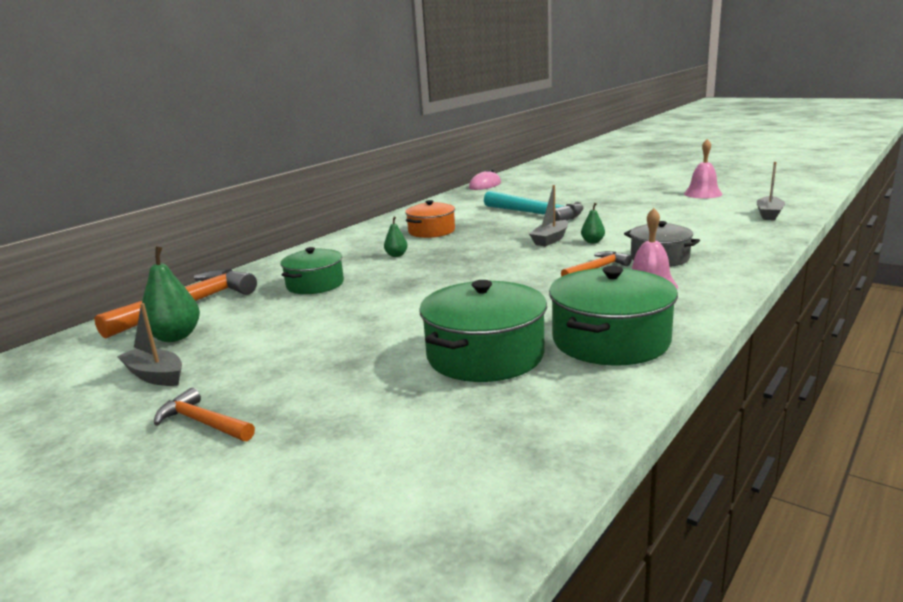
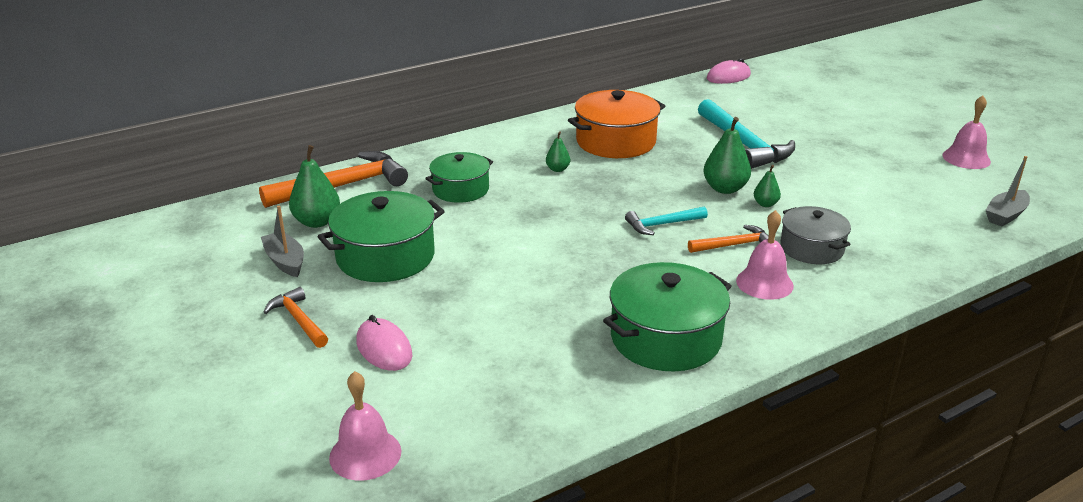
camera: 20 degrees right, 10 degrees up
orange pot [405,200,455,238] -> orange pot [568,90,665,158], size x1.54
green pot [419,280,547,382] -> green pot moved to [318,191,445,282]
grey boat [529,185,568,247] -> green pear [703,117,751,194]
none -> pink bell [329,371,401,481]
none -> pink mouse [356,315,412,371]
none -> turquoise hammer [625,206,708,235]

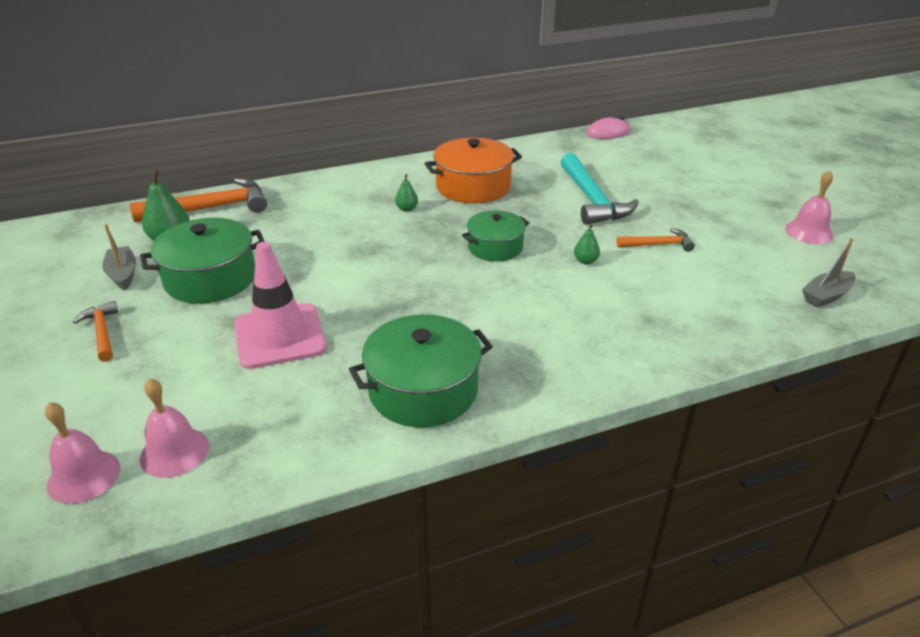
camera: 10 degrees right, 5 degrees up
pink mouse [356,315,412,371] -> none
green pot [425,152,493,203] -> green pot moved to [462,210,529,262]
turquoise hammer [625,206,708,235] -> none
orange hammer [688,225,768,253] -> orange hammer moved to [617,228,695,252]
green pear [703,117,751,194] -> none
pink bell [736,210,794,300] -> pink bell moved to [140,378,209,478]
grey pot [780,206,851,264] -> none
none -> pink traffic cone [234,242,327,369]

